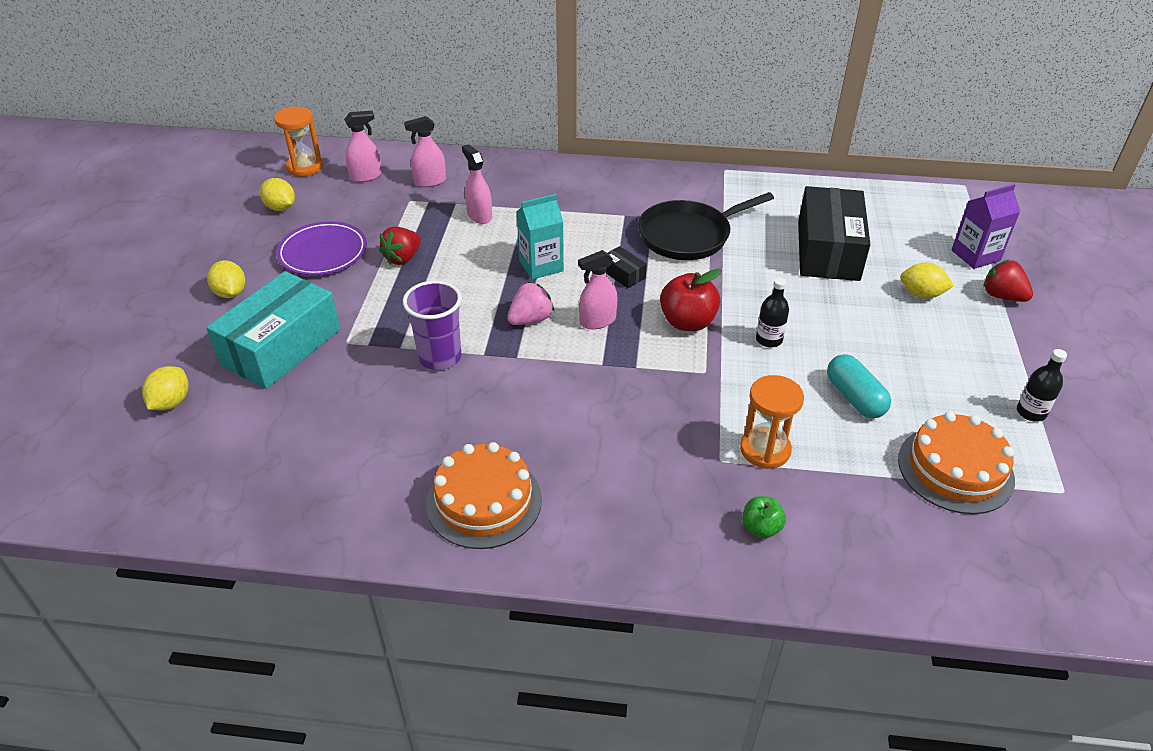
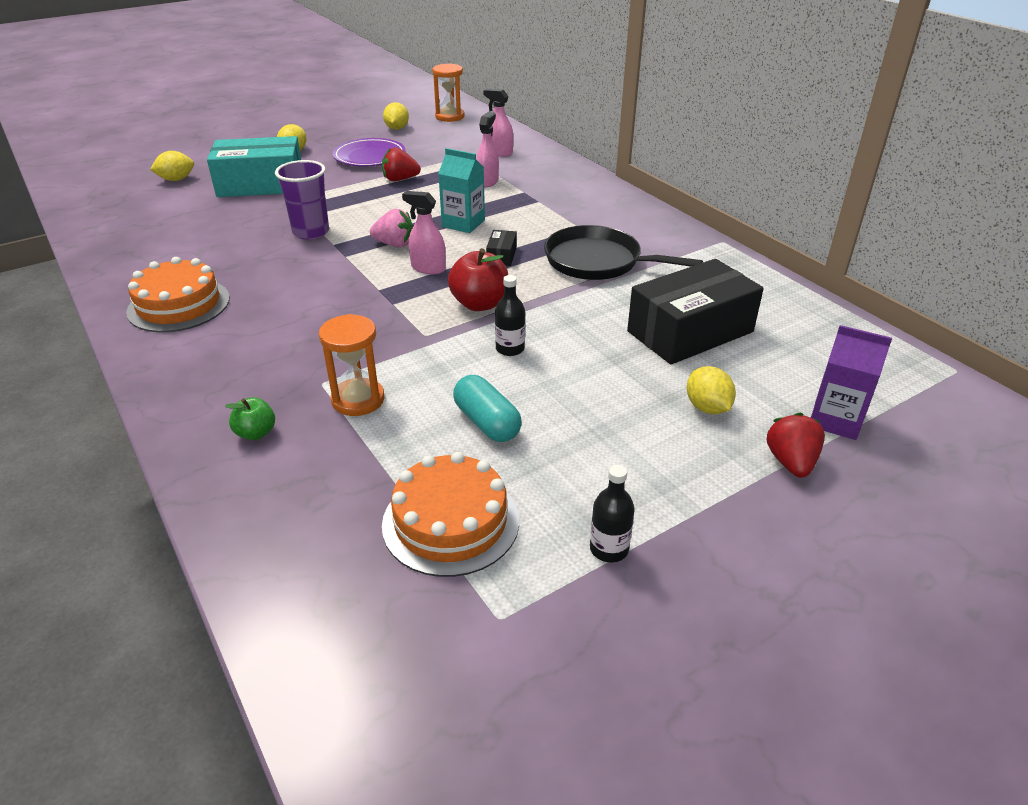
camera: 50 degrees right, 5 degrees down
pink spray bottle [344,111,382,182] -> none
turquoise capsule [827,354,891,418] -> turquoise capsule turned 60 degrees counterclockwise [453,375,522,442]

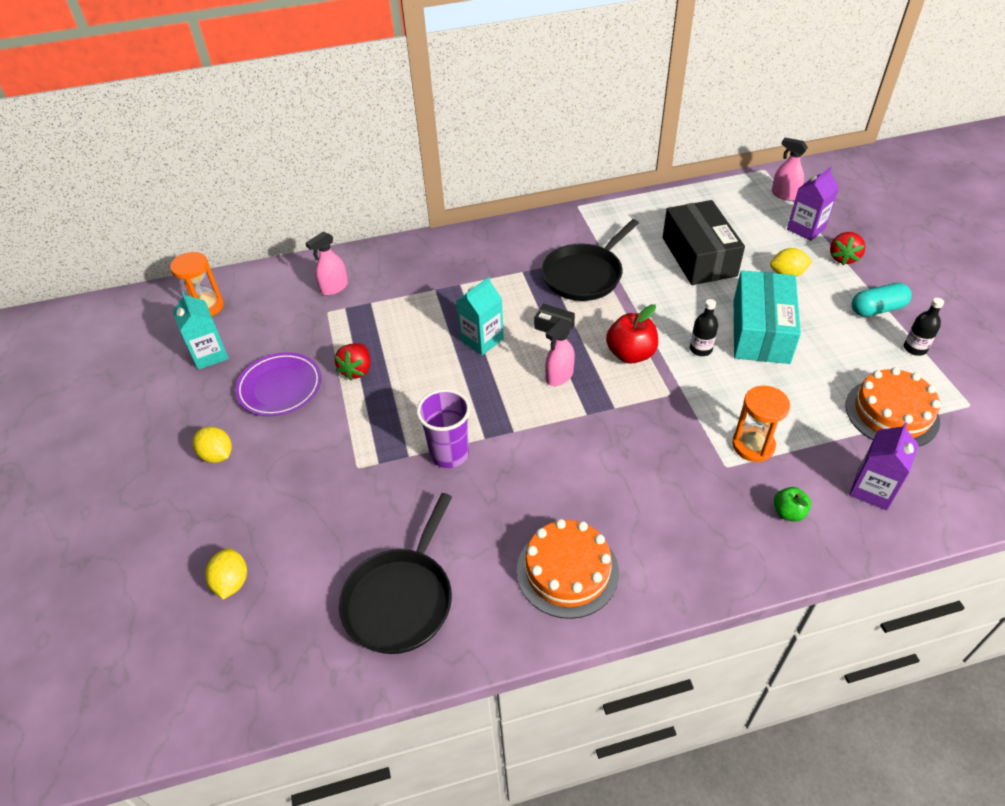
camera: 70 degrees left, 10 degrees up
turquoise box [207,136,301,197] -> turquoise box moved to [734,271,801,364]
pink strawberry [370,209,413,247] -> none
yellow lemon [383,102,409,130] -> turquoise carton [173,291,229,370]
turquoise capsule [453,375,522,442] -> turquoise capsule moved to [852,283,912,317]
pink spray bottle [476,112,499,188] -> pink spray bottle moved to [771,138,808,201]
red strawberry [766,413,825,478] -> red strawberry turned 90 degrees counterclockwise [830,232,865,265]
none -> black pan [339,493,452,654]
none -> purple carton [849,422,919,510]

